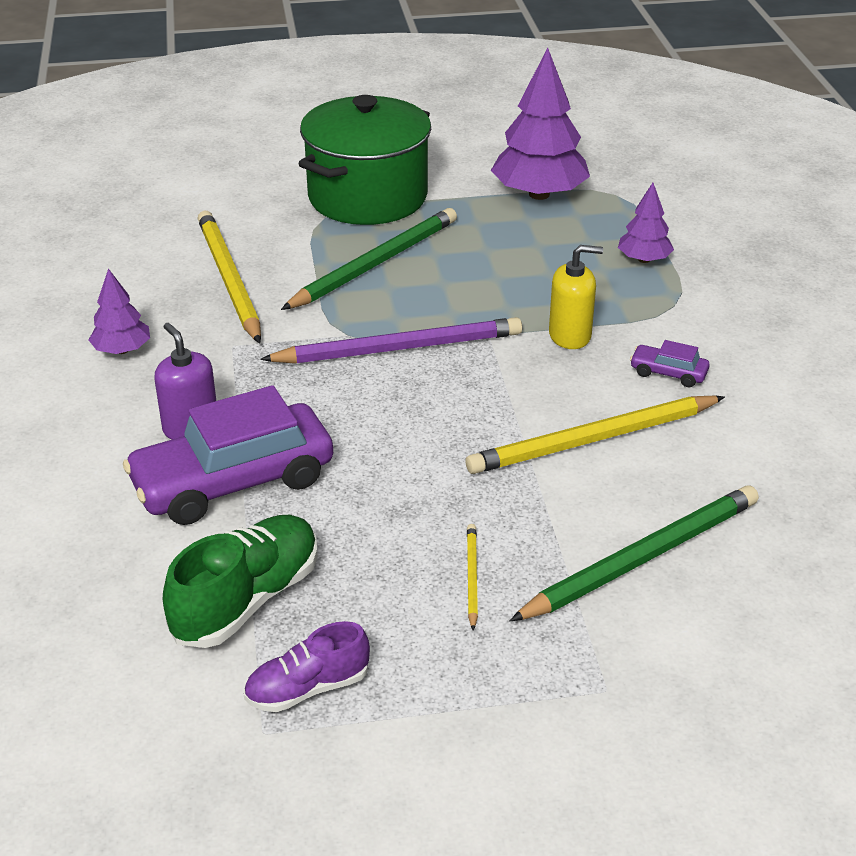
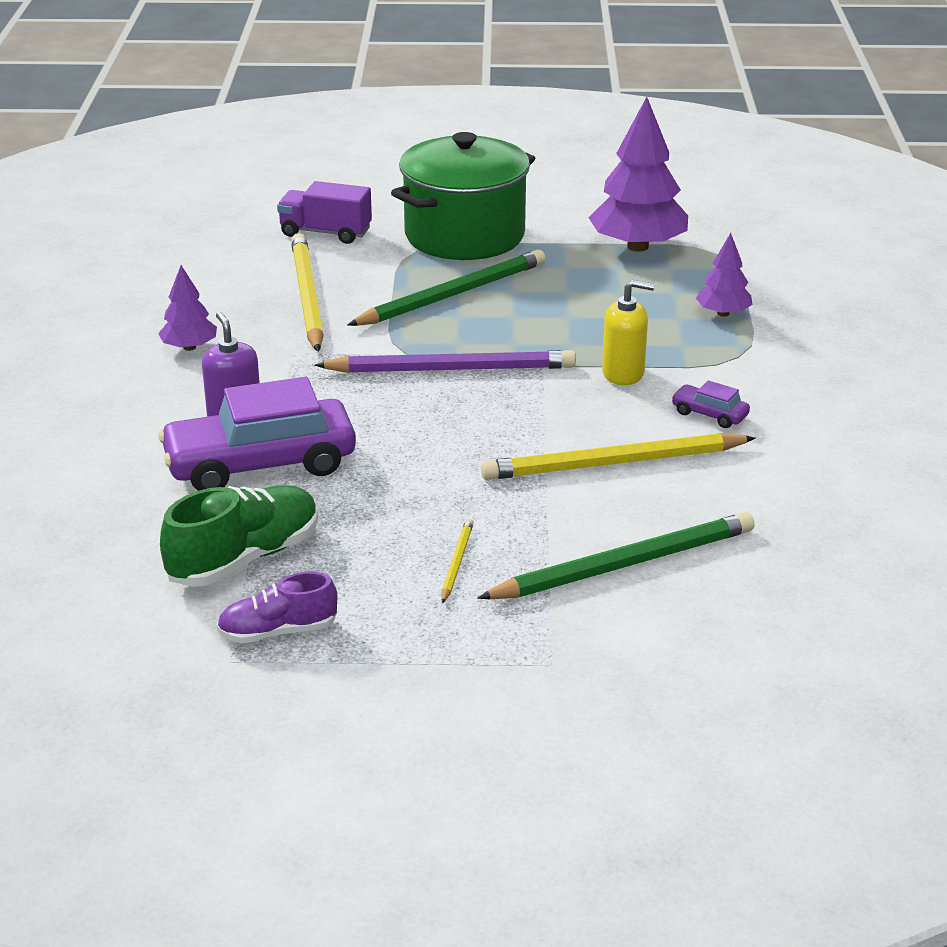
camera: 10 degrees right, 5 degrees down
none -> purple truck [277,181,372,244]

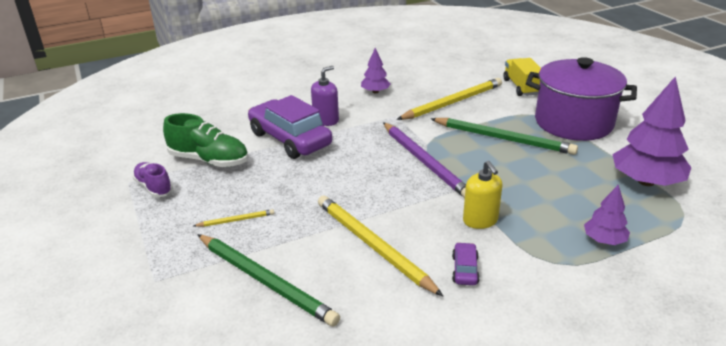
camera: 65 degrees right, 0 degrees up
purple truck [277,181,372,244] -> yellow truck [503,58,541,96]
green pot [391,132,535,260] -> purple pot [526,57,637,141]

